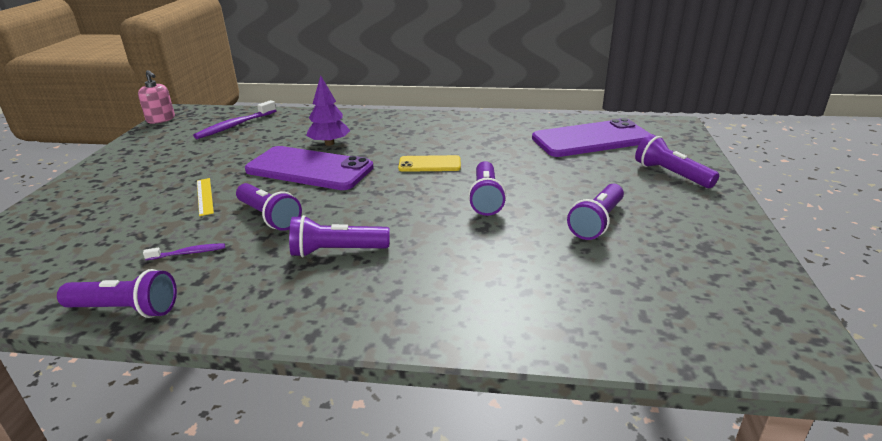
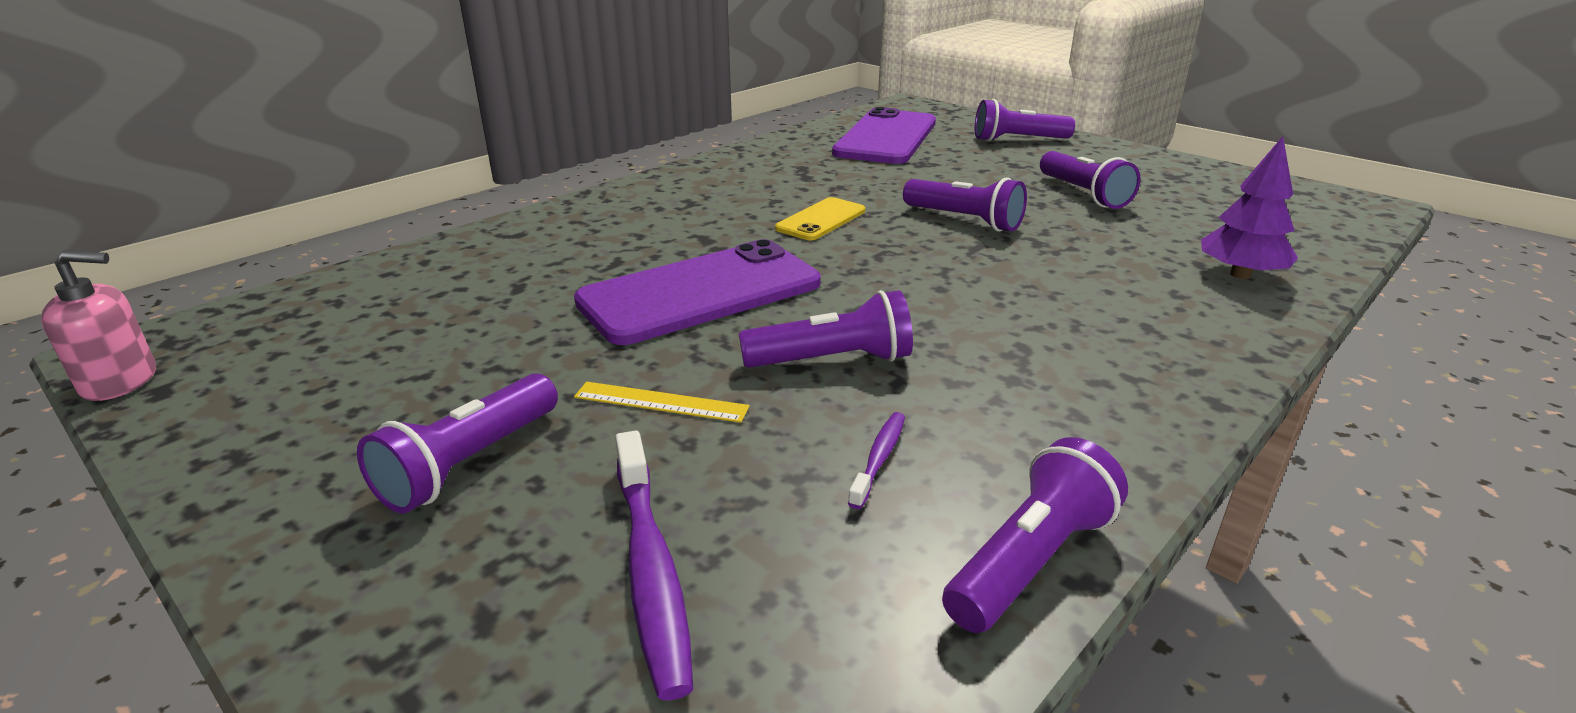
camera: 55 degrees left, 0 degrees up
purple toothbrush [193,100,277,139] -> purple toothbrush moved to [615,431,693,700]
purple flashlight [289,215,390,257] -> purple flashlight moved to [357,373,558,513]
purple tree [306,75,351,146] -> purple tree moved to [1201,136,1298,279]

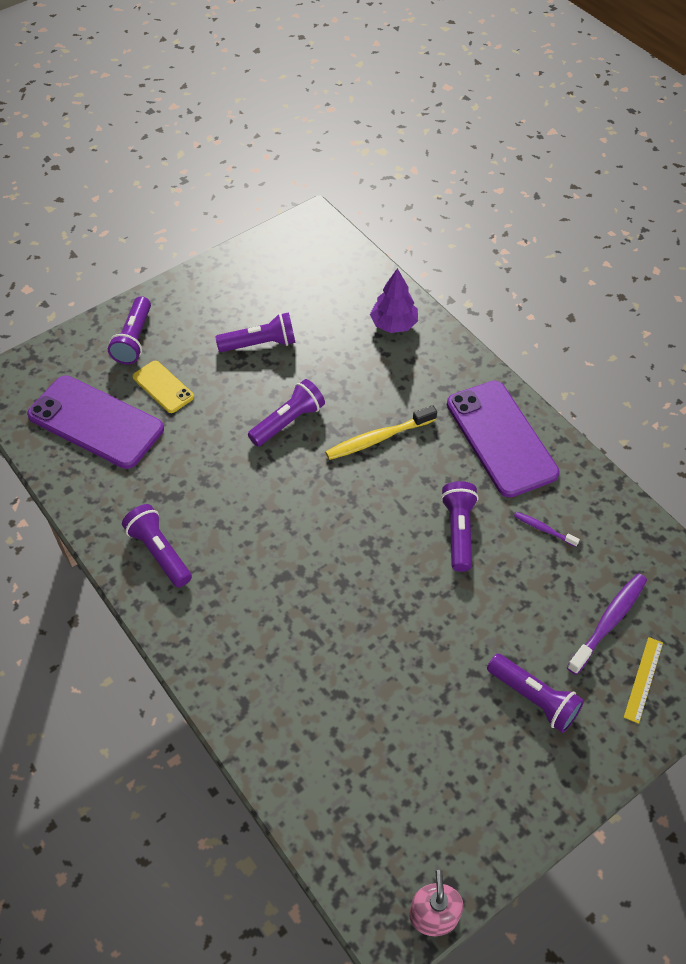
camera: 80 degrees left, 25 degrees up
purple phone [574,239,821,345] -> purple phone moved to [447,381,560,498]
yellow ruler [574,382,750,423] -> yellow ruler moved to [624,637,663,724]
purple toothbrush [615,431,693,700] -> purple toothbrush turned 45 degrees counterclockwise [567,573,647,675]
yellow phone [775,197,865,240] -> yellow phone moved to [133,361,194,413]
purple flashlight [942,437,1128,633] -> purple flashlight moved to [122,504,192,588]
none -> yellow toothbrush [325,405,437,460]

